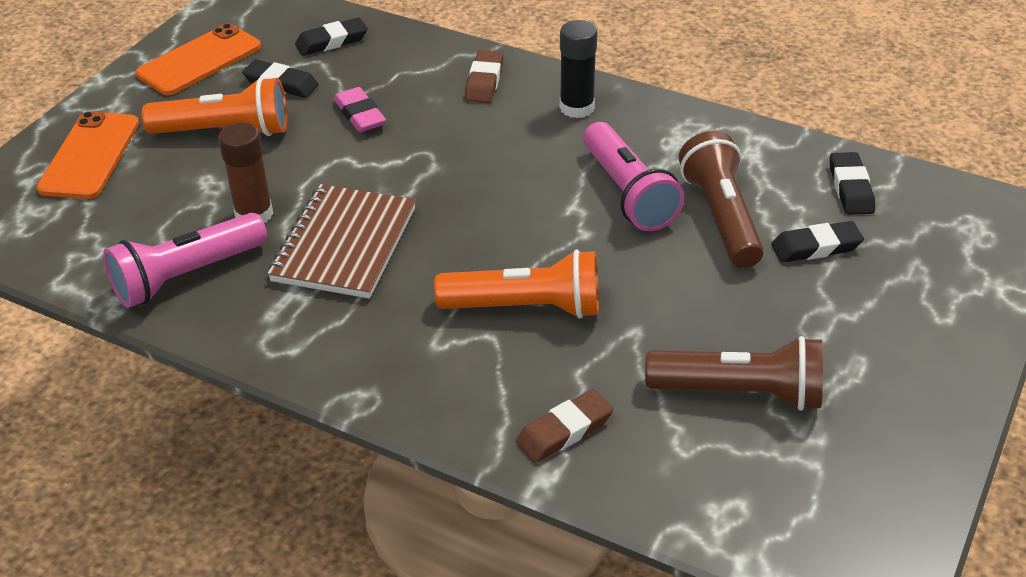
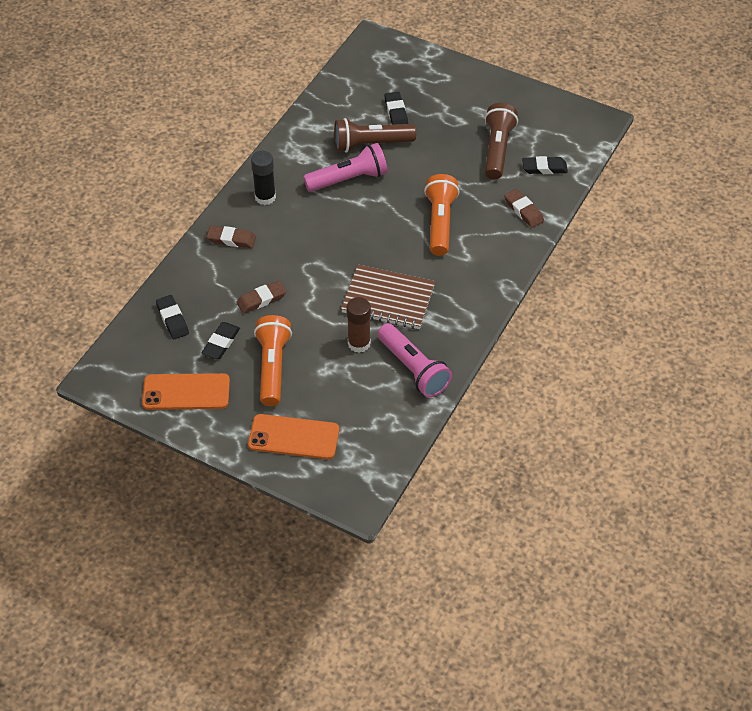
camera: 90 degrees left, 10 degrees up
orange phone [136,23,261,95] -> orange phone turned 45 degrees counterclockwise [142,373,230,410]
pink eraser [333,87,386,132] -> brown eraser [237,281,286,314]
black eraser [830,152,875,215] -> black eraser moved to [522,156,568,174]

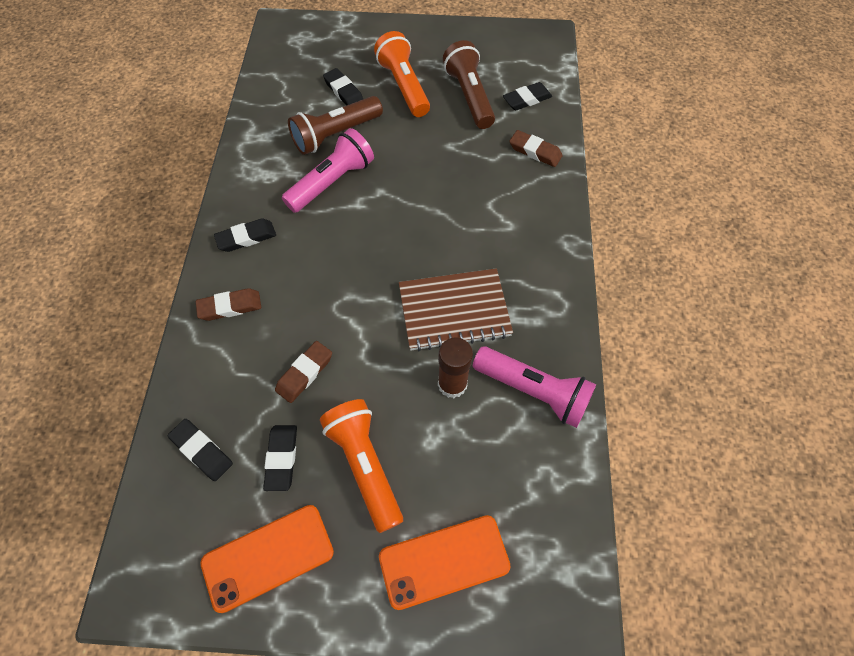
camera: 25 degrees left, 10 degrees up
black glue stick [251,151,276,205] -> black eraser [214,218,276,252]
orange flashlight [424,174,459,256] -> orange flashlight moved to [374,31,430,117]

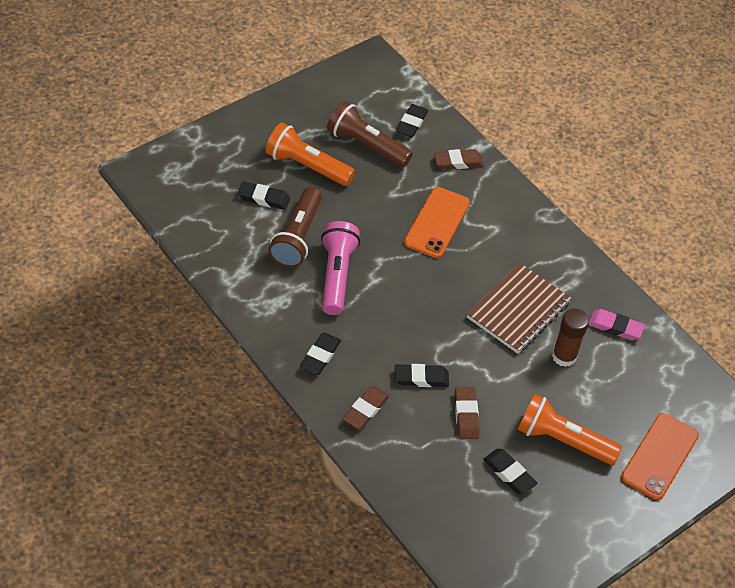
camera: 45 degrees left, 10 degrees down
black eraser [167,419,233,481] -> black eraser moved to [395,364,449,387]
orange phone [200,505,334,613] -> orange phone moved to [404,187,470,258]
pink flashlight [473,346,596,428] -> pink eraser [588,309,645,340]

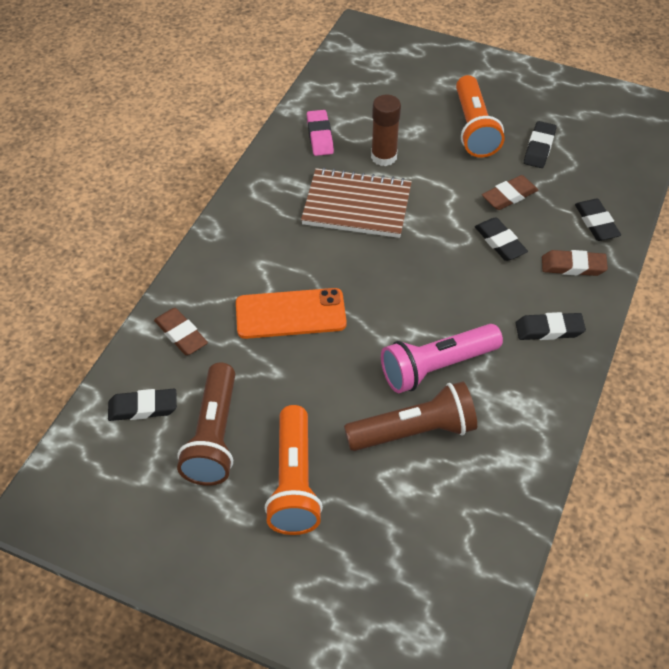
camera: 115 degrees left, 0 degrees up
black eraser [238,182,290,210] -> black eraser moved to [575,199,621,241]
orange phone [621,413,699,500] -> none

